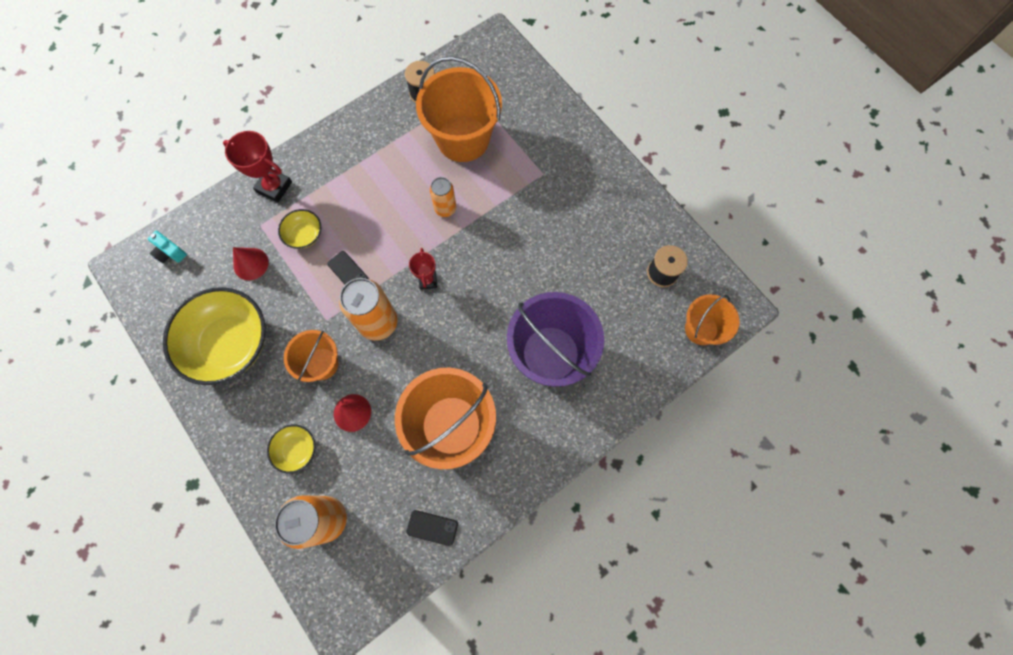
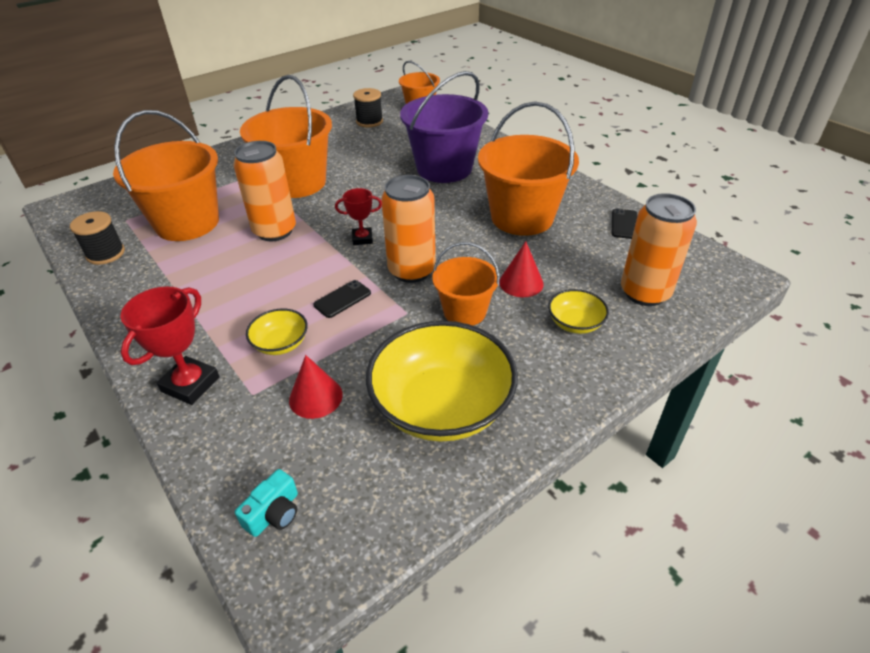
camera: 90 degrees left, 30 degrees down
orange can [430,177,456,217] -> orange can [233,141,296,241], size x1.71
none -> orange bucket [240,75,332,198]

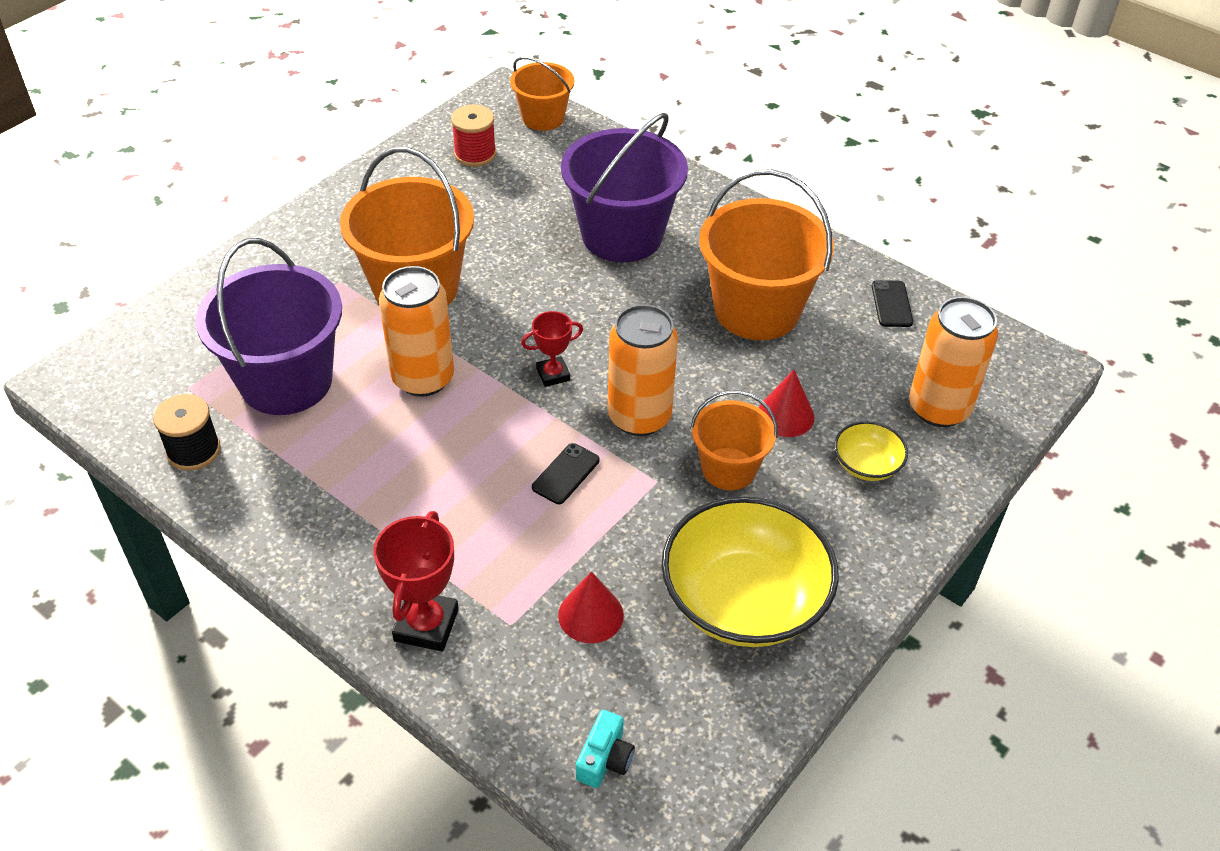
camera: 15 degrees left, 5 degrees up
orange bucket [113,110,219,241] -> purple bucket [195,238,342,415]
yellow bowl [246,309,308,355] -> none
black spool [353,88,383,128] -> red spool [451,105,496,167]

